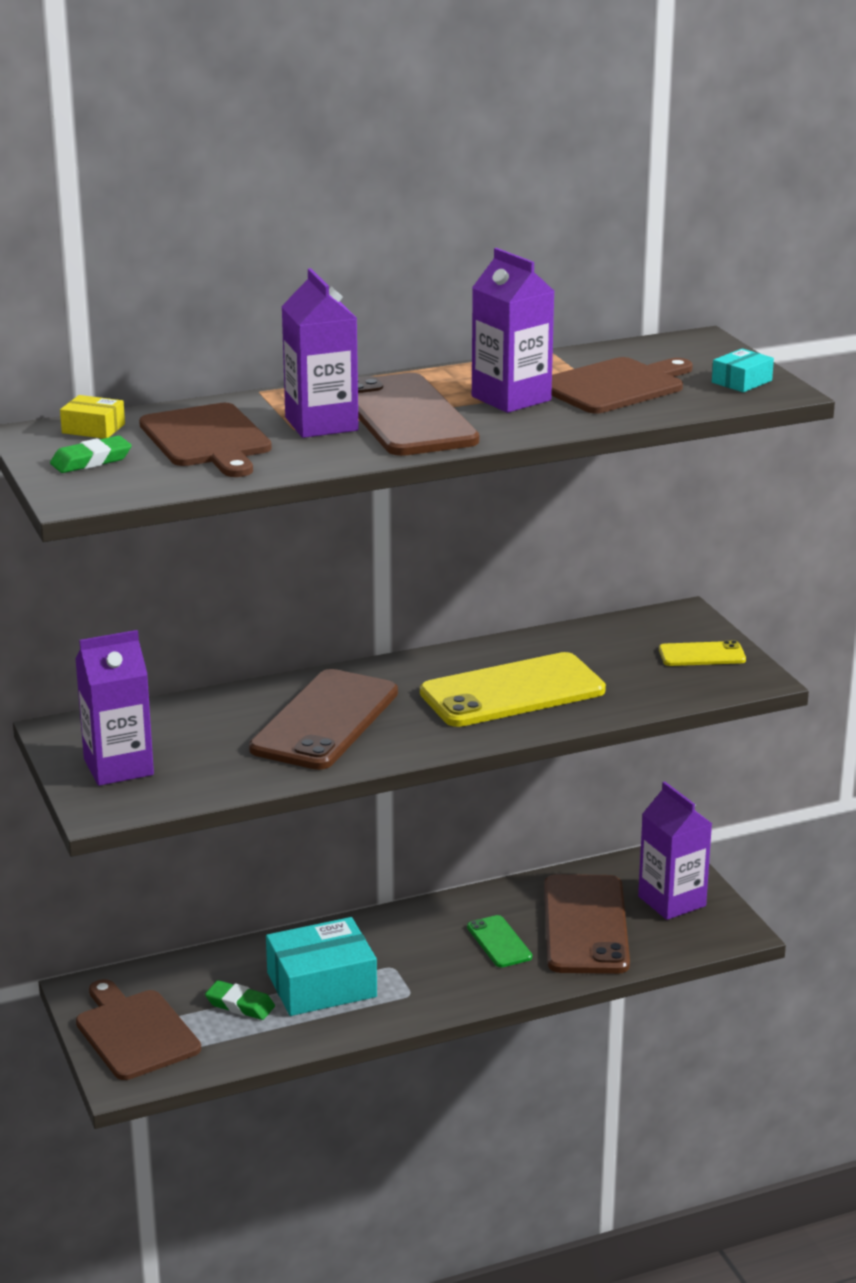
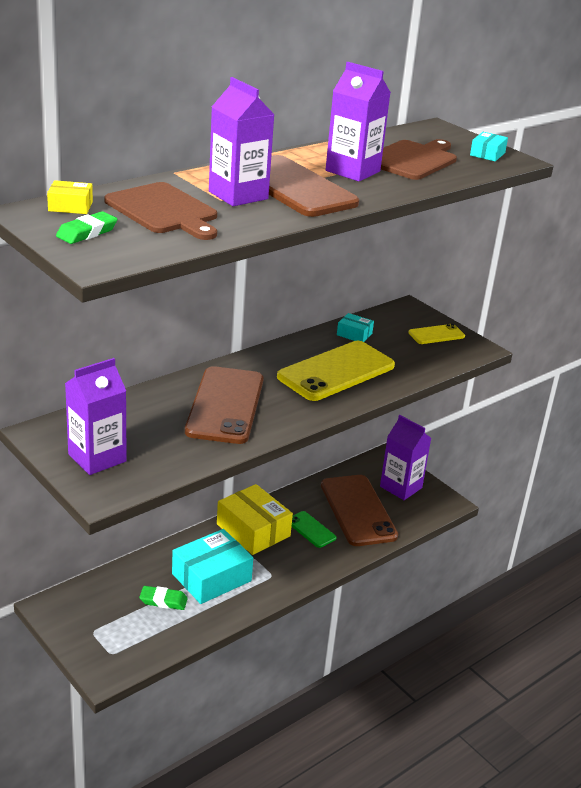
camera: 20 degrees left, 5 degrees up
brown cutting board [76,979,201,1080] -> none
none -> yellow box [217,484,293,555]
none -> turquoise box [337,313,374,342]

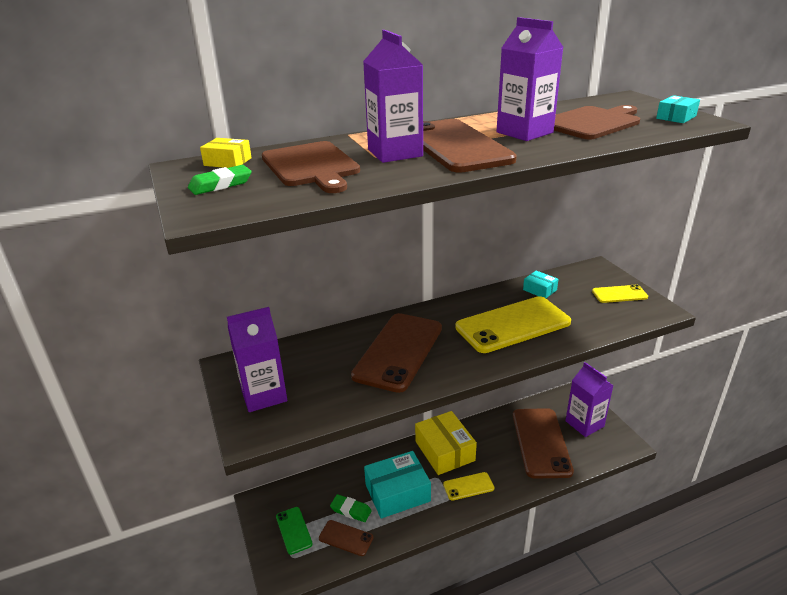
camera: 20 degrees right, 0 degrees up
green phone [291,511,337,548] -> green phone moved to [276,507,313,555]
none -> brown phone [319,520,374,556]
none -> yellow phone [443,472,494,501]

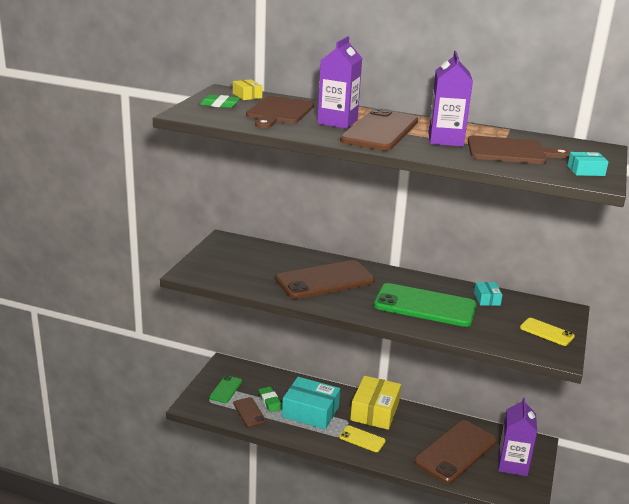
camera: 40 degrees right, 5 degrees down
purple carton [227,307,287,412] -> none
yellow phone [455,296,571,353] -> green phone [374,283,477,327]

